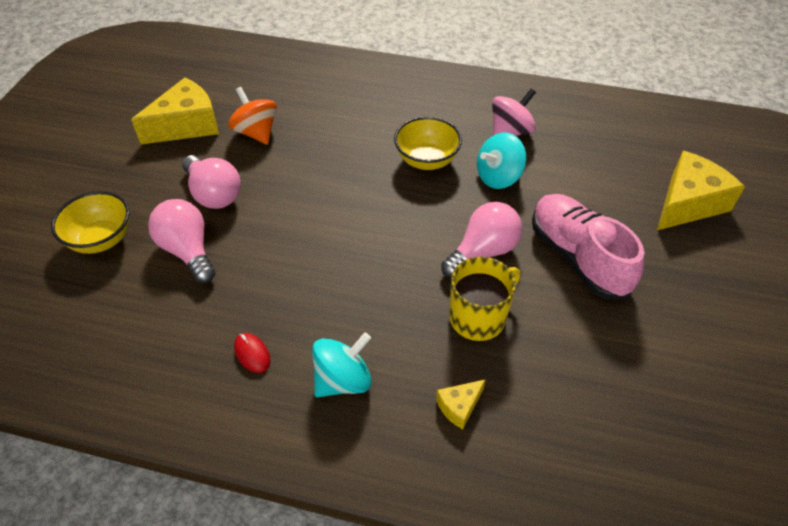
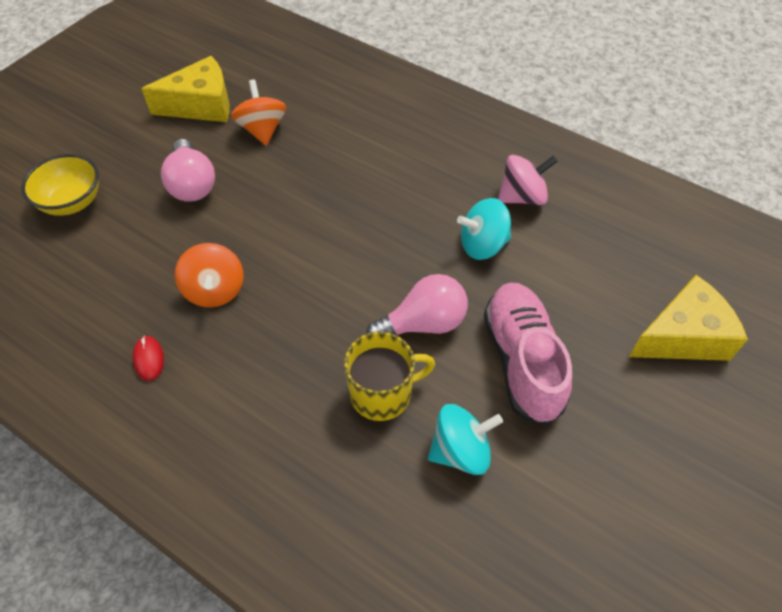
camera: 20 degrees right, 5 degrees up
pink light bulb [148,199,215,283] -> none
turquoise spinning top [312,332,372,397] -> turquoise spinning top moved to [428,404,503,475]
yellow bowl [394,117,462,170] -> none
yellow cheese [436,379,486,429] -> none
none -> orange spinning top [175,243,244,308]

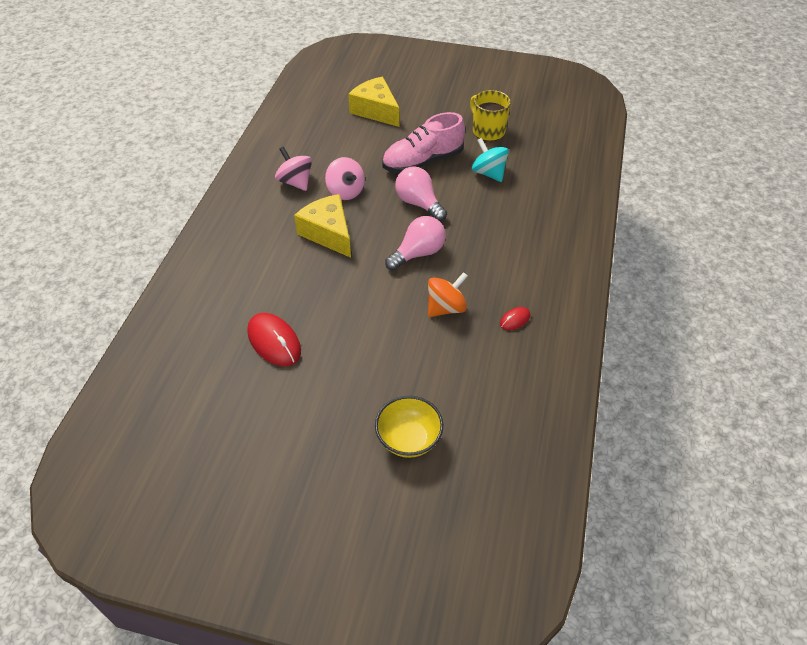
camera: 110 degrees left, 5 degrees down
yellow cheese [141,56,230,122] -> yellow cheese moved to [294,194,351,258]
pink light bulb [161,139,215,202] -> pink light bulb moved to [385,216,446,271]
orange spinning top [231,79,286,146] -> red mouse [247,313,301,366]
yellow mug [344,332,435,421] -> yellow mug moved to [470,90,511,141]
turquoise spinning top [457,198,511,260] -> pink spinning top [325,157,365,200]

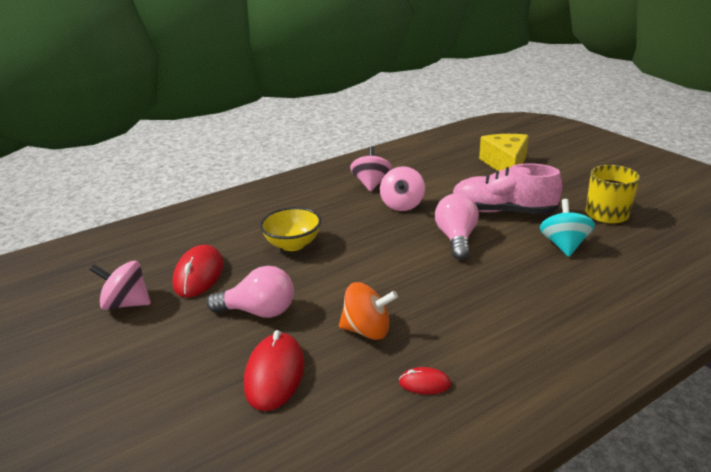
camera: 45 degrees right, 20 degrees down
yellow cheese [294,194,351,258] -> none
yellow bowl [375,396,443,458] -> yellow bowl moved to [260,207,321,251]
pink light bulb [385,216,446,271] -> pink light bulb moved to [206,266,294,318]
none -> pink spinning top [90,261,151,310]
none -> red mouse [244,330,304,411]

